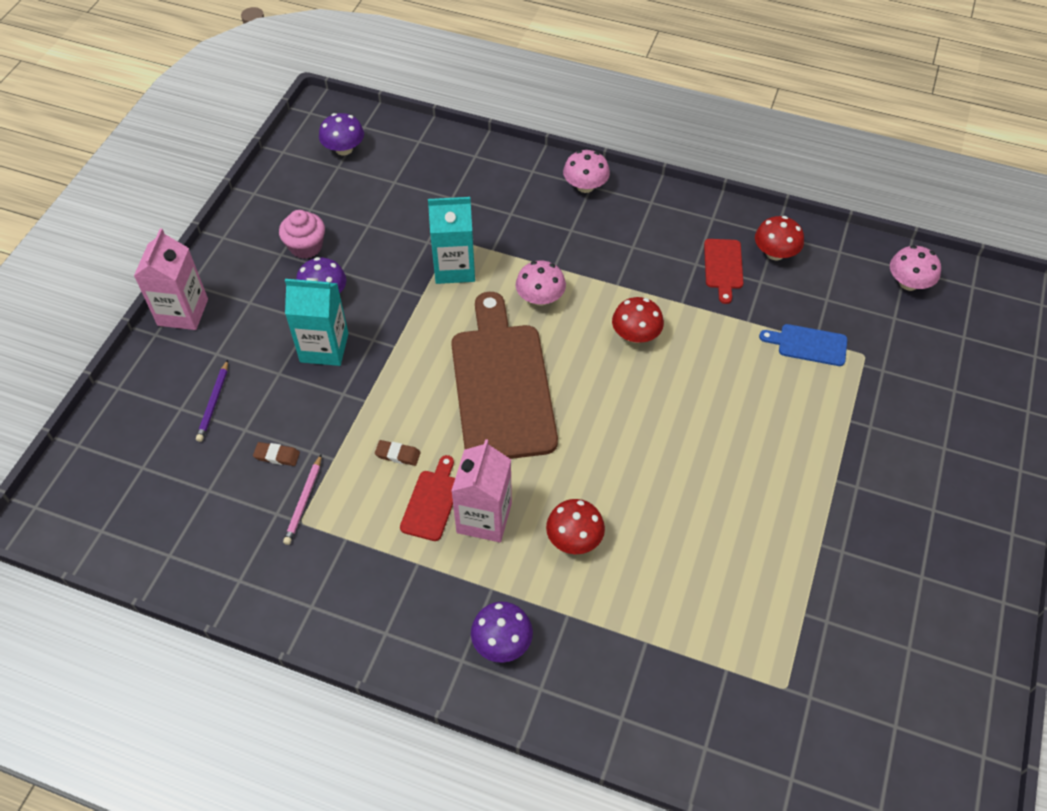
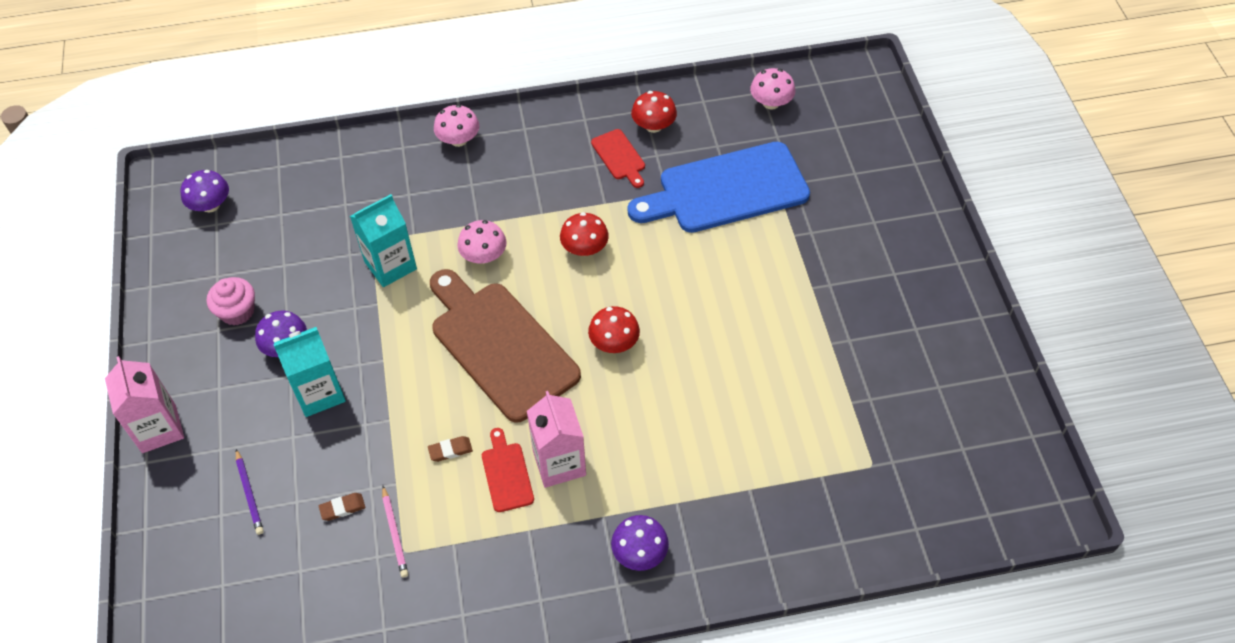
camera: 30 degrees left, 0 degrees up
red mushroom [546,499,605,554] -> red mushroom moved to [588,306,640,353]
blue cutting board [759,324,847,366] -> blue cutting board [627,142,810,233], size x2.28

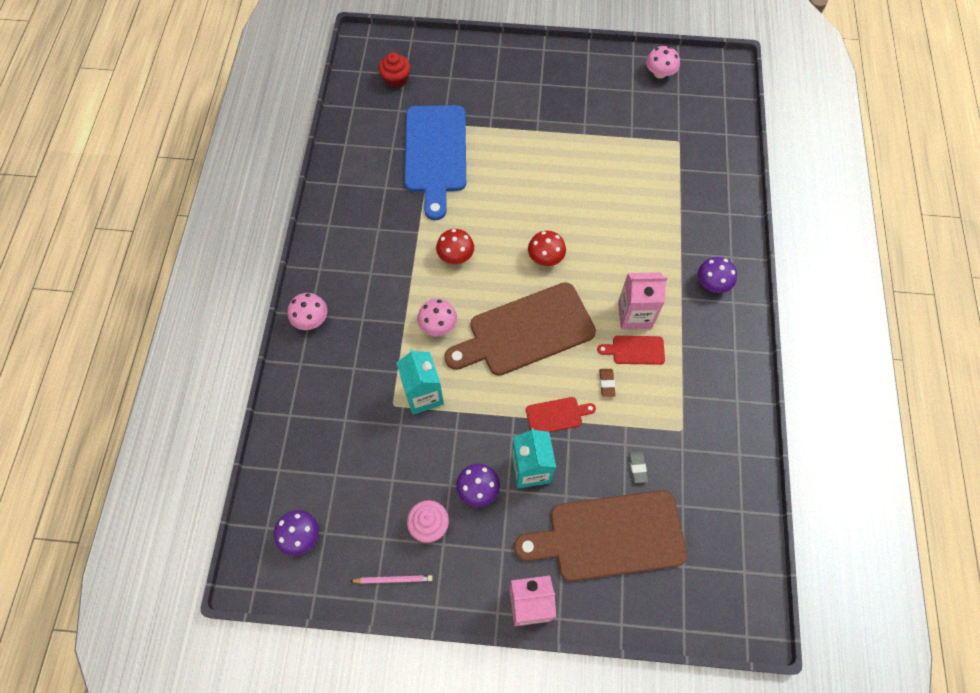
camera: 75 degrees left, 10 degrees up
purple pencil [236,449,264,535] -> brown cutting board [514,490,687,581]
brown eraser [319,493,365,521] -> grey eraser [629,451,648,483]
pink pencil [382,486,408,578] -> pink pencil moved to [350,575,433,584]
red cutting board [591,129,645,188] -> red cutting board moved to [526,397,596,432]
red mushroom [631,91,677,133] -> none
pink mushroom [750,68,795,110] -> pink mushroom moved to [646,46,680,79]
none -> red cupcake [378,52,411,89]

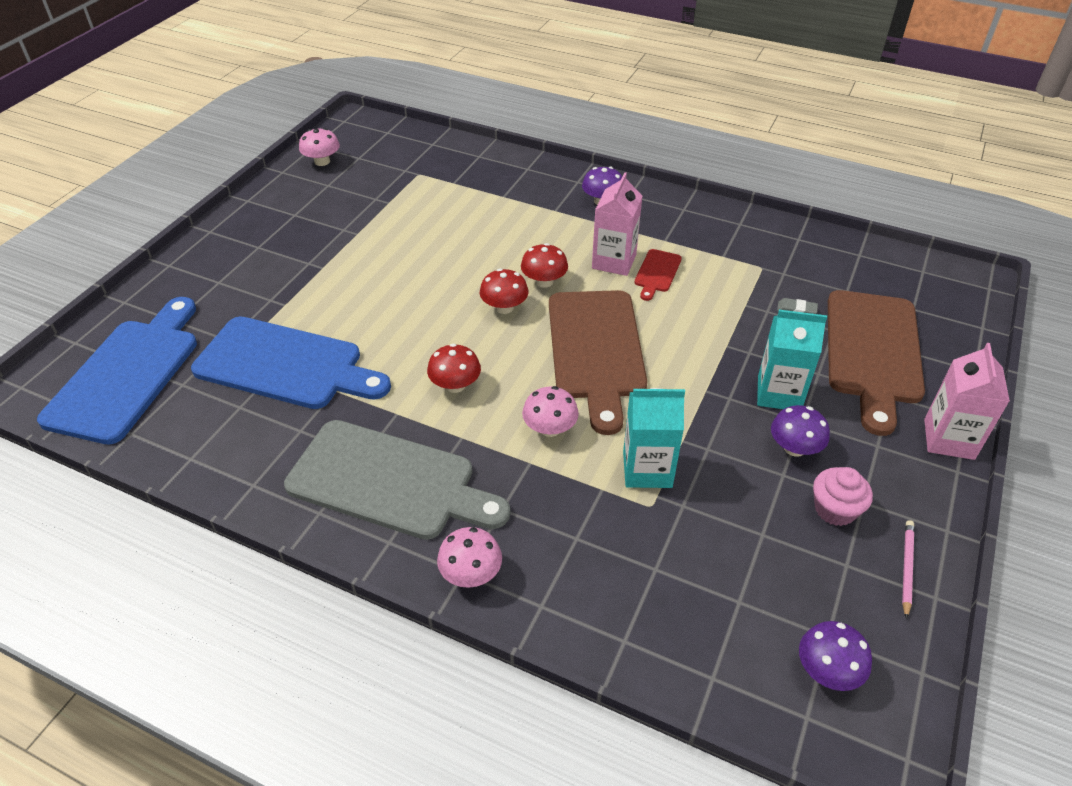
camera: 70 degrees left, 20 degrees down
red cupcake [378,52,411,89] -> blue cutting board [37,297,197,445]
red cutting board [526,397,596,432] -> none
brown eraser [599,369,616,397] -> none
none -> grey cutting board [284,420,510,540]
none -> red mushroom [521,243,568,288]

